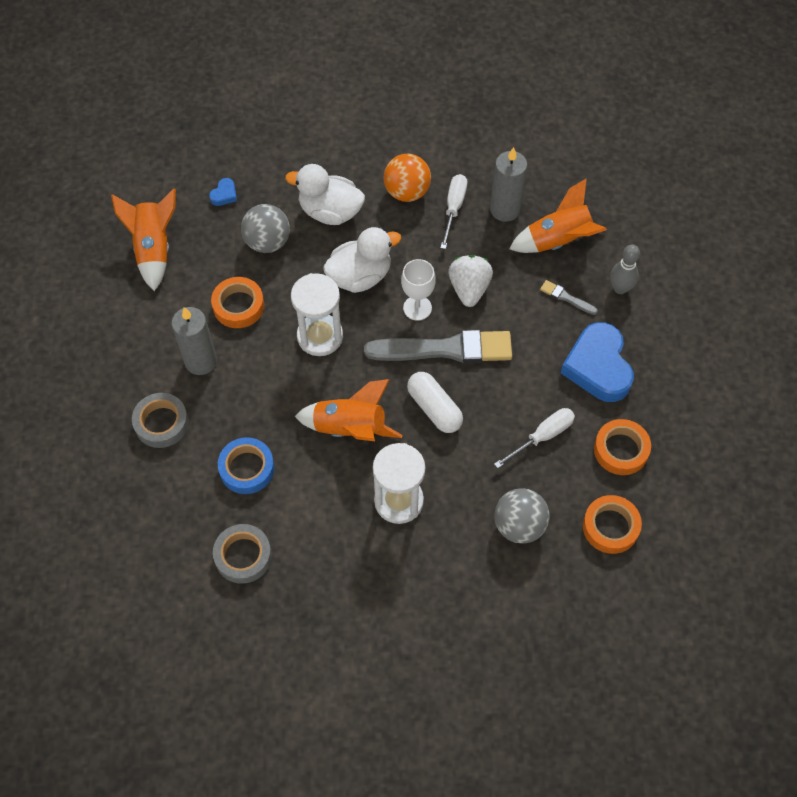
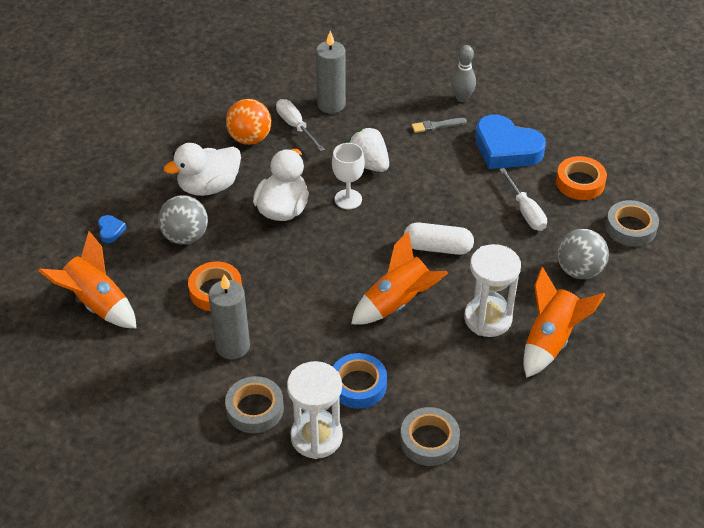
camera: 45 degrees left, 15 degrees down
white hourglass [291,273,343,356] -> white hourglass moved to [287,361,343,459]
grey brush [364,330,512,363] -> none
white screwdriver [494,408,575,468] -> white screwdriver turned 150 degrees clockwise [499,168,547,231]
orange rocket [509,178,607,253] -> orange rocket moved to [523,267,606,378]
orange tape [583,495,642,554] -> grey tape [606,200,659,247]

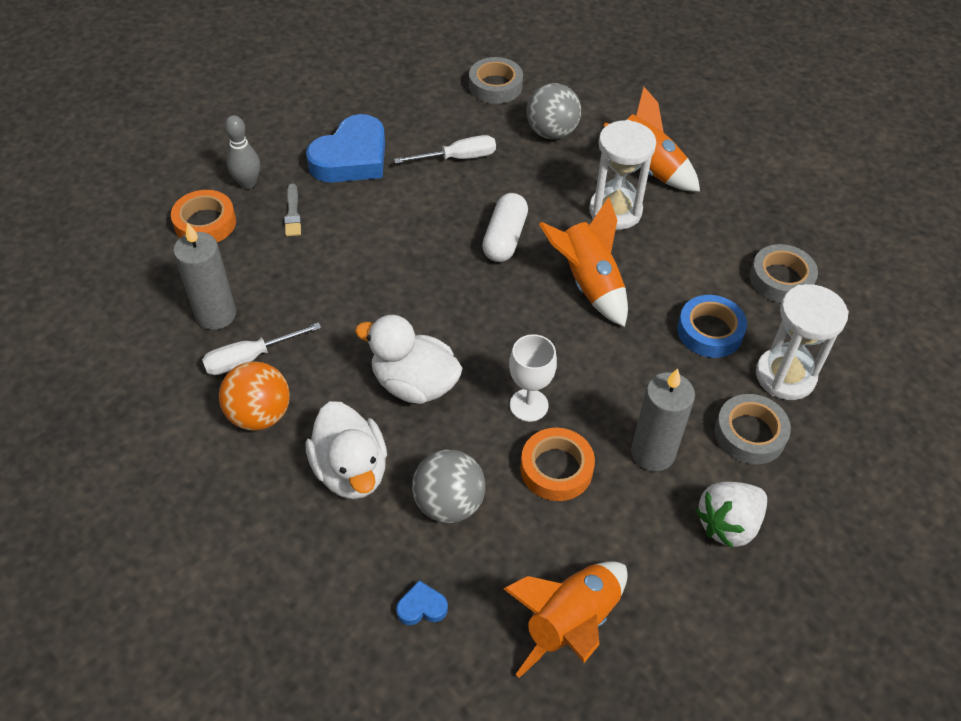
camera: 85 degrees left, 5 degrees up
white goblet [332,143,365,209] -> white goblet moved to [509,334,557,422]
white strawberry [348,127,389,172] -> white strawberry moved to [696,481,767,548]
orange tape [556,156,607,200] -> orange tape moved to [171,190,236,242]

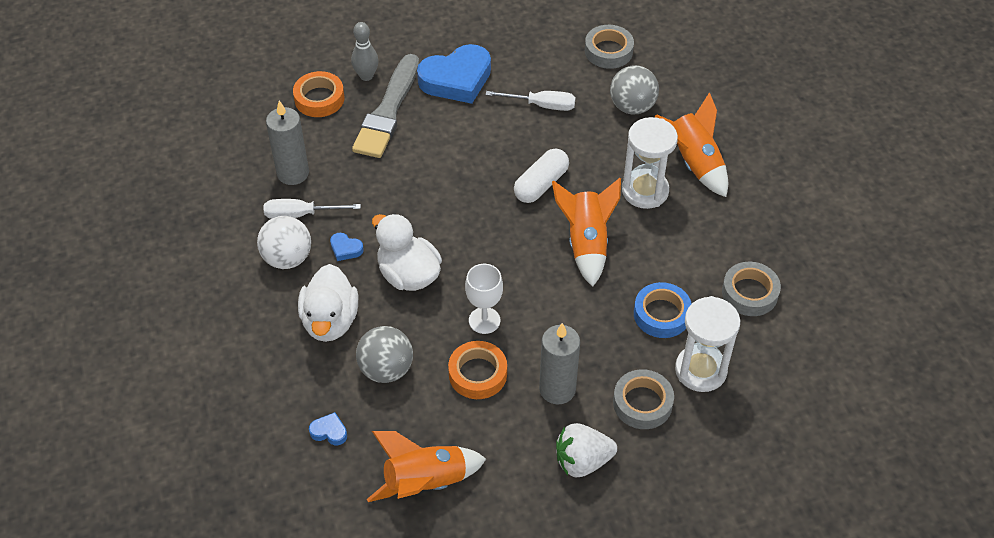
camera: 25 degrees right, 0 degrees up
orange ball [219,361,290,431] -> white ball [257,216,311,269]
grey brush [284,184,301,236] -> grey brush [352,54,419,158], size x2.35
none -> blue heart [330,233,364,261]

